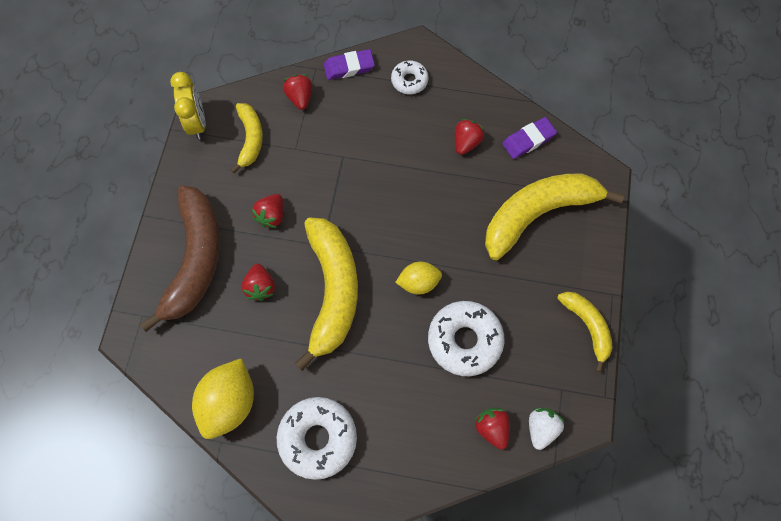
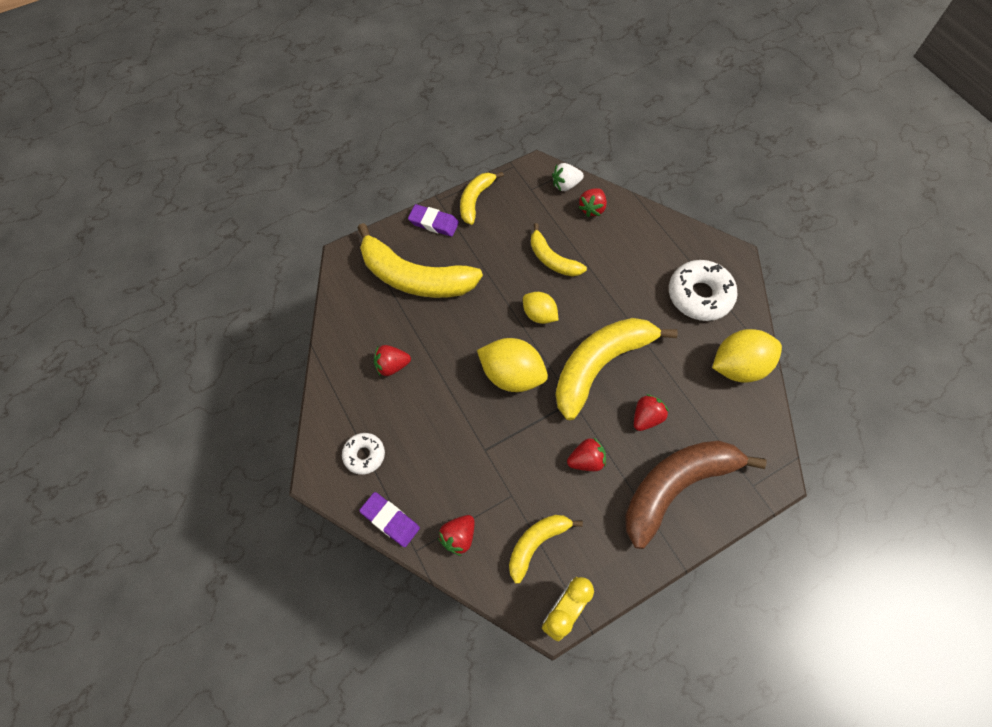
camera: 130 degrees left, 5 degrees down
white donut [428,301,504,376] -> yellow banana [531,223,587,277]
purple eraser [502,117,557,159] -> purple eraser moved to [408,204,459,237]
none -> yellow lemon [477,338,548,392]

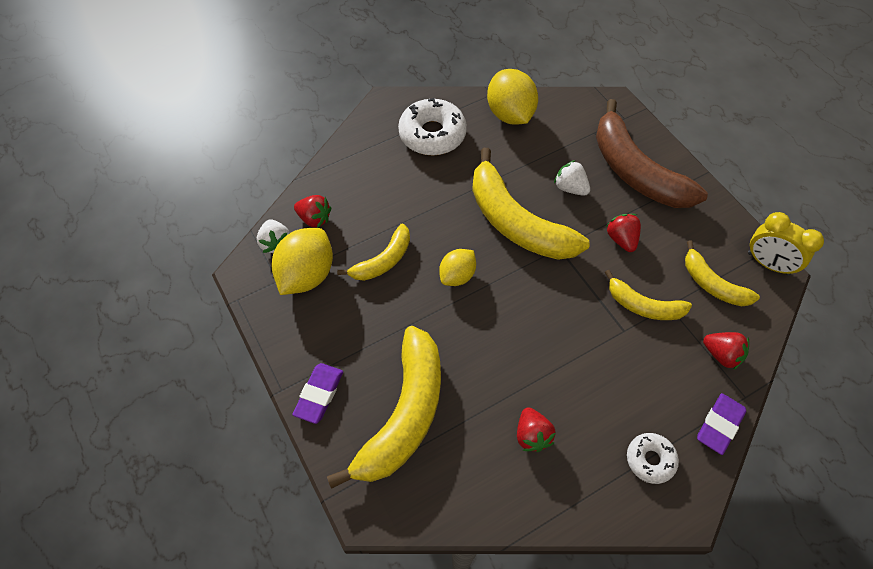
camera: 90 degrees left, 5 degrees down
yellow banana [460,172,504,225] -> yellow banana moved to [605,270,692,320]
yellow lemon [477,338,548,392] -> yellow lemon moved to [272,228,333,295]
red strawberry [634,394,669,431] -> white strawberry [554,160,590,196]

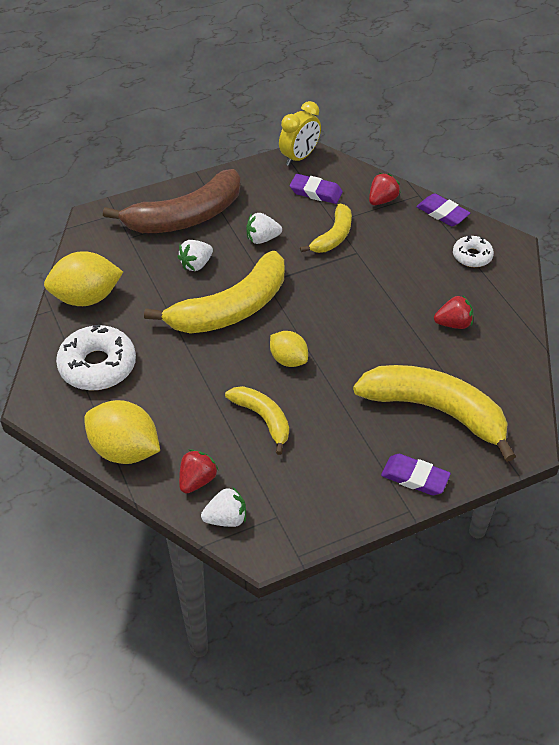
camera: 85 degrees left, 10 degrees down
yellow lemon [272,228,333,295] -> yellow lemon moved to [84,400,160,464]
red strawberry [606,214,641,252] -> white strawberry [246,213,282,244]
yellow banana [685,241,760,306] -> purple eraser [290,174,343,204]

